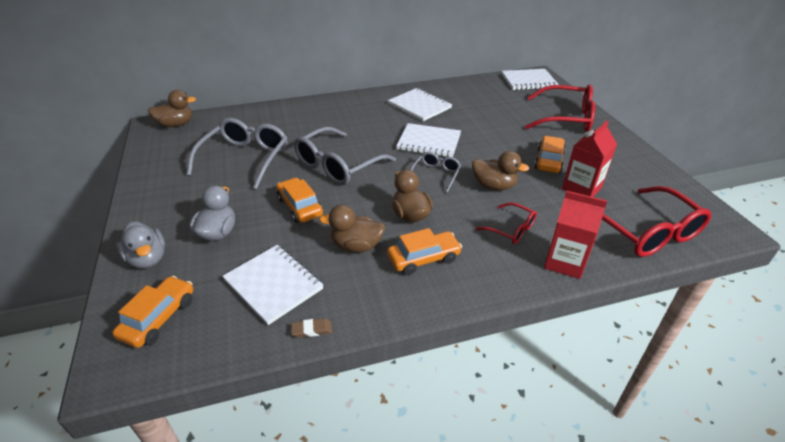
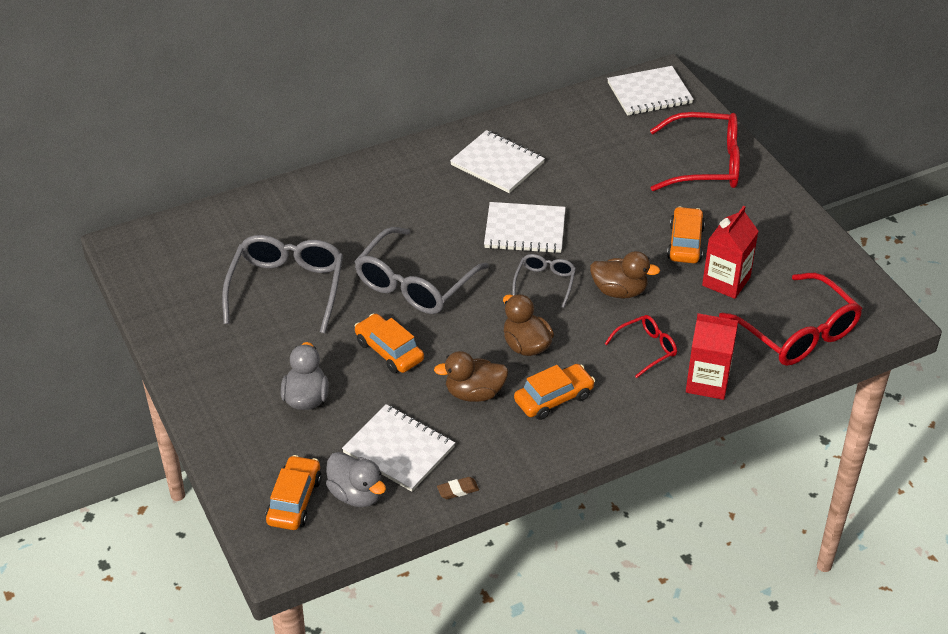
camera: 10 degrees left, 5 degrees up
grey duck [116,221,165,269] -> grey duck moved to [326,452,386,507]
brown duck [148,90,196,127] -> none
red glasses [476,203,537,244] -> red glasses turned 60 degrees counterclockwise [605,315,677,378]

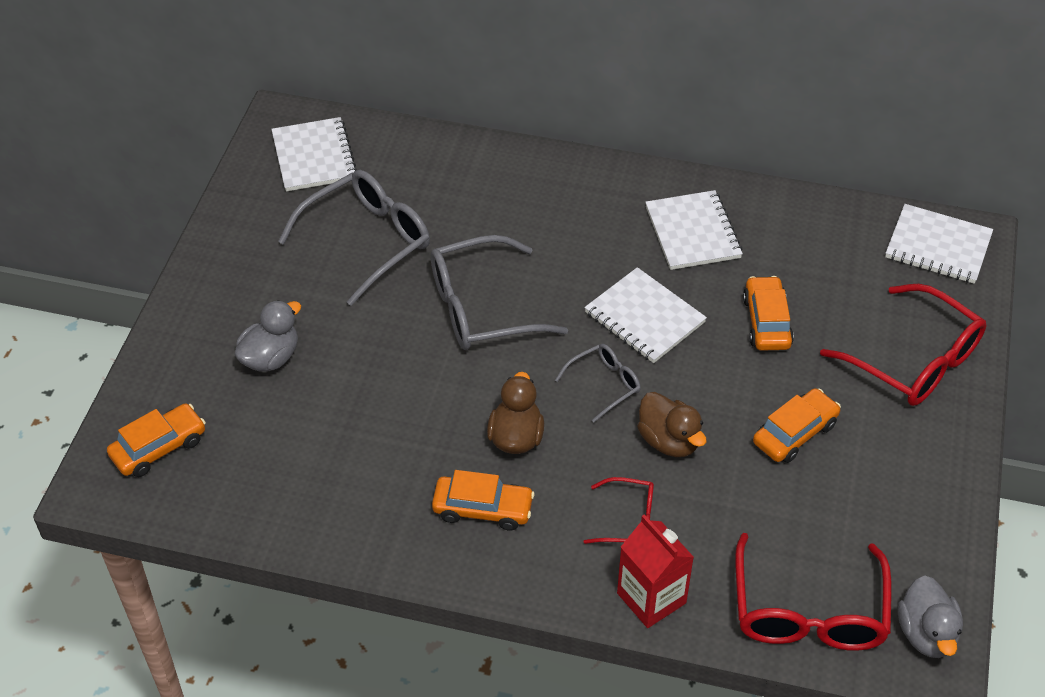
camera: 40 degrees right, 5 degrees up
grey duck [326,452,386,507] -> grey duck moved to [898,576,963,658]
white notebook [342,404,455,492] -> white notebook moved to [271,117,357,191]
orange car [354,314,424,373] -> orange car moved to [743,276,794,351]
brown duck [434,351,508,402] -> none
brown eraser [437,477,479,499] -> none
red carton [702,206,758,299] -> none

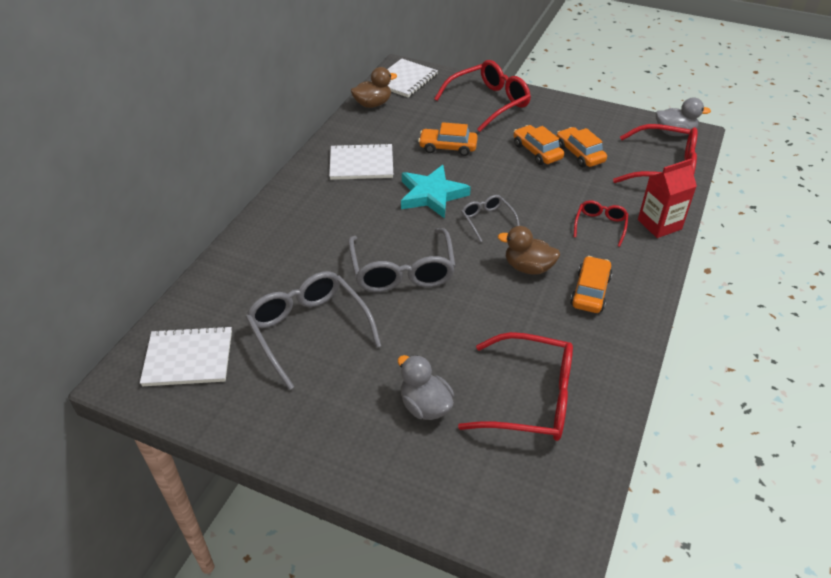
camera: 80 degrees left, 5 degrees down
orange car [107,403,206,477] -> orange car moved to [557,127,607,167]
white notebook [585,267,707,363] -> turquoise star [401,165,471,219]
brown duck [637,392,707,457] -> brown duck moved to [351,67,397,108]
none -> red glasses [458,332,573,441]

